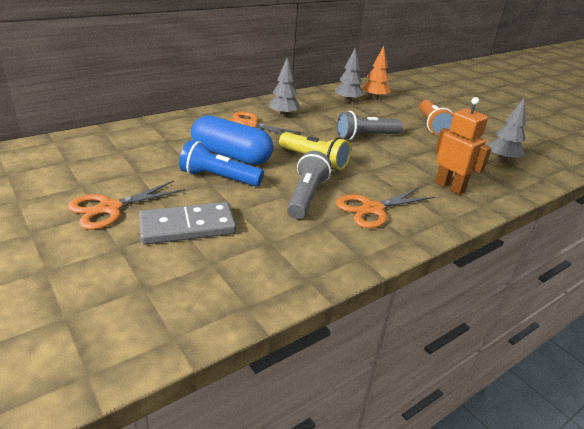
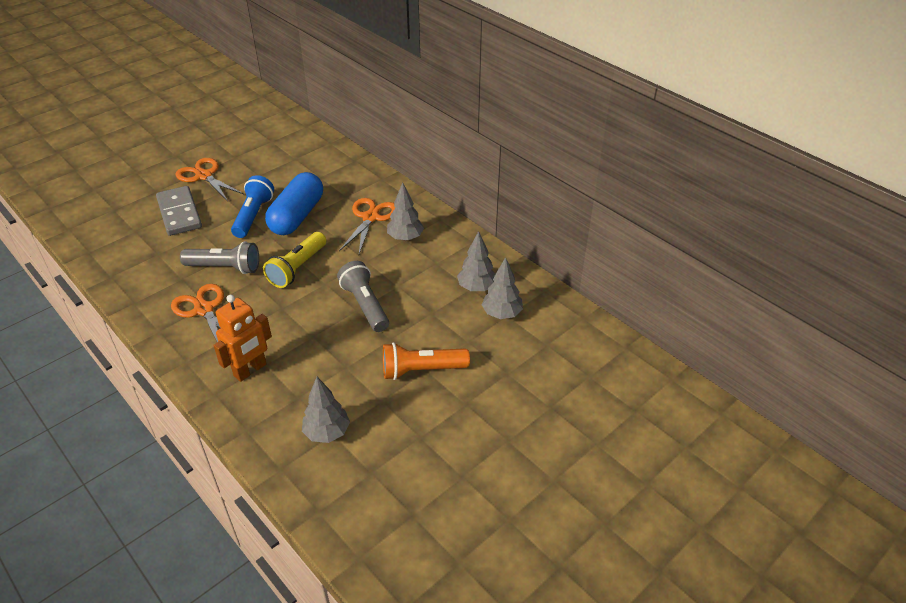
camera: 85 degrees right, 10 degrees up
orange tree [362,46,391,100] -> grey tree [482,257,523,319]

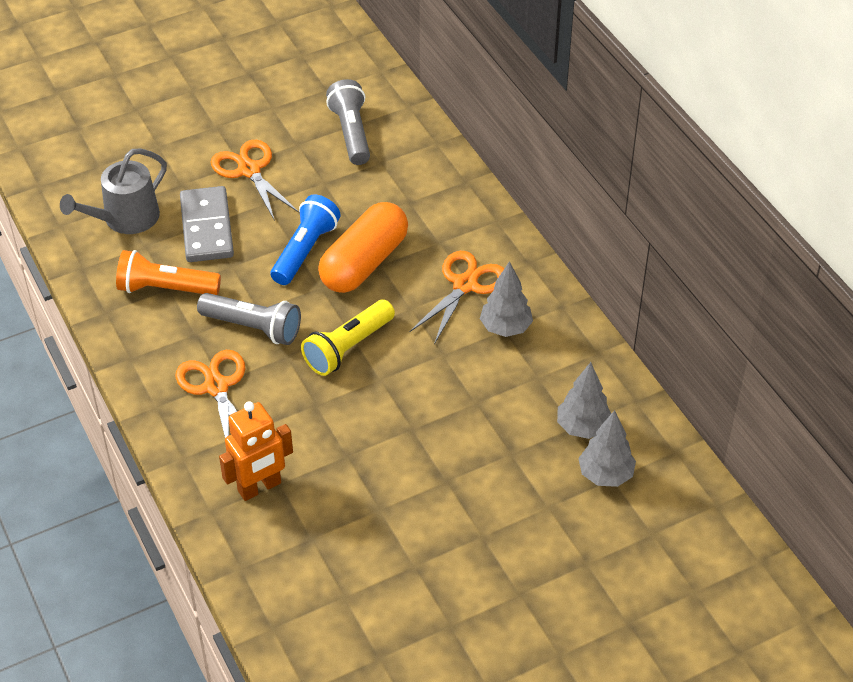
camera: 15 degrees right, 5 degrees up
blue capsule [265,172,323,235] -> orange capsule [318,202,408,293]
grey tree [302,377,350,443] -> none
grey flashlight [337,261,389,332] -> grey flashlight moved to [326,79,370,165]
orange flashlight [383,342,470,380] -> orange flashlight moved to [116,250,221,295]
none -> grey watering can [60,149,167,234]

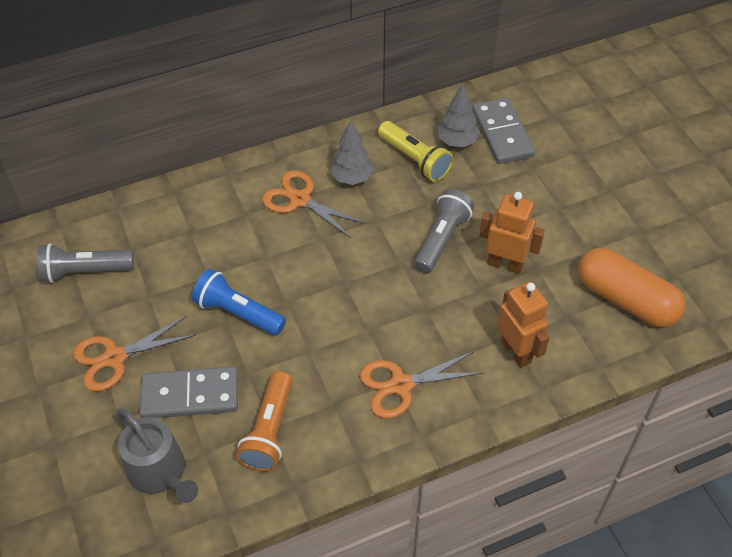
camera: 85 degrees left, 5 degrees up
grey flashlight [197,293,301,345] -> grey flashlight moved to [414,189,475,273]
yellow flashlight [301,300,395,376] -> yellow flashlight moved to [378,121,453,182]
orange capsule [318,202,408,293] -> orange capsule moved to [578,248,685,327]
grey tree [578,410,636,487] -> grey domino [472,98,535,164]
none -> orange robot [479,192,545,274]

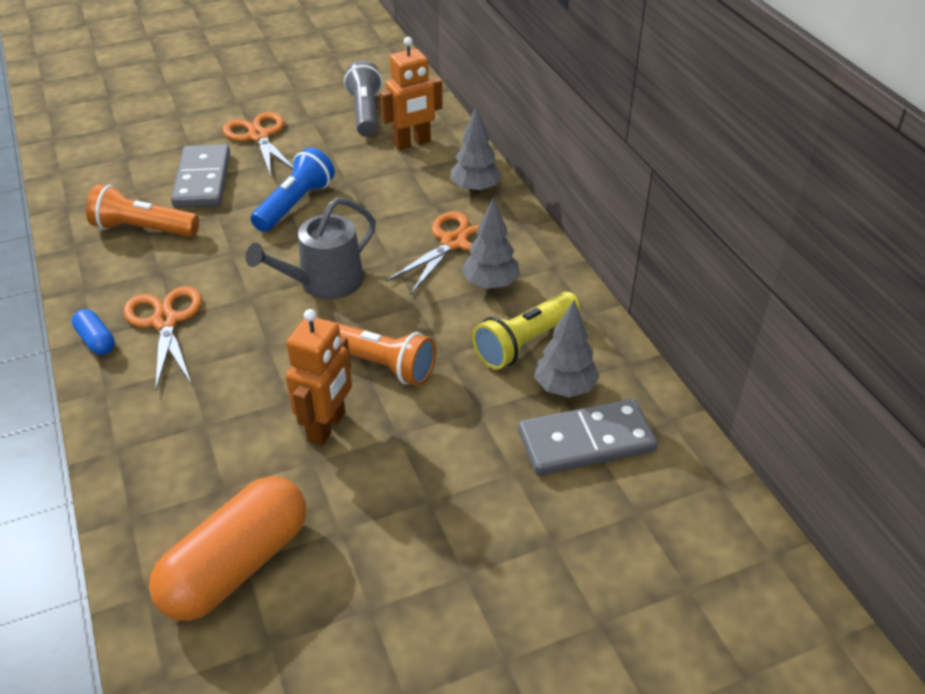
camera: 90 degrees right, 10 degrees down
grey watering can [117,408,198,503] -> grey watering can moved to [246,197,376,299]
grey flashlight [414,189,475,273] -> orange flashlight [327,320,436,386]
orange robot [497,282,550,368] -> orange robot moved to [380,37,443,150]
none -> blue capsule [72,309,115,355]
none -> grey tree [450,106,502,193]

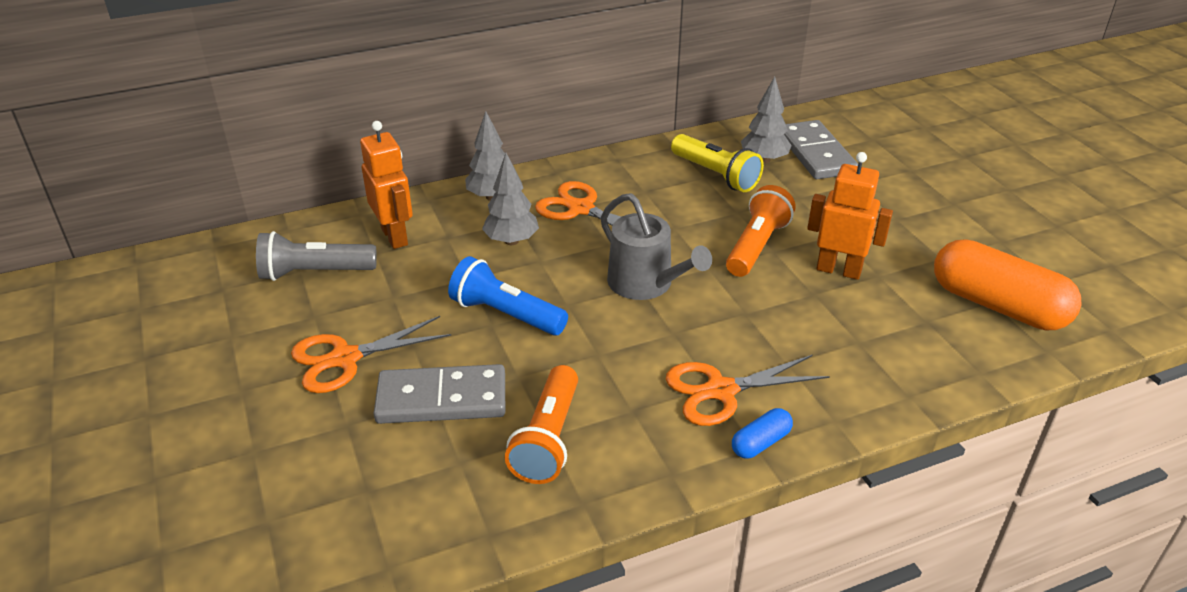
camera: 90 degrees left, 5 degrees down
grey tree [462,198,520,289] -> grey tree moved to [482,153,539,245]

